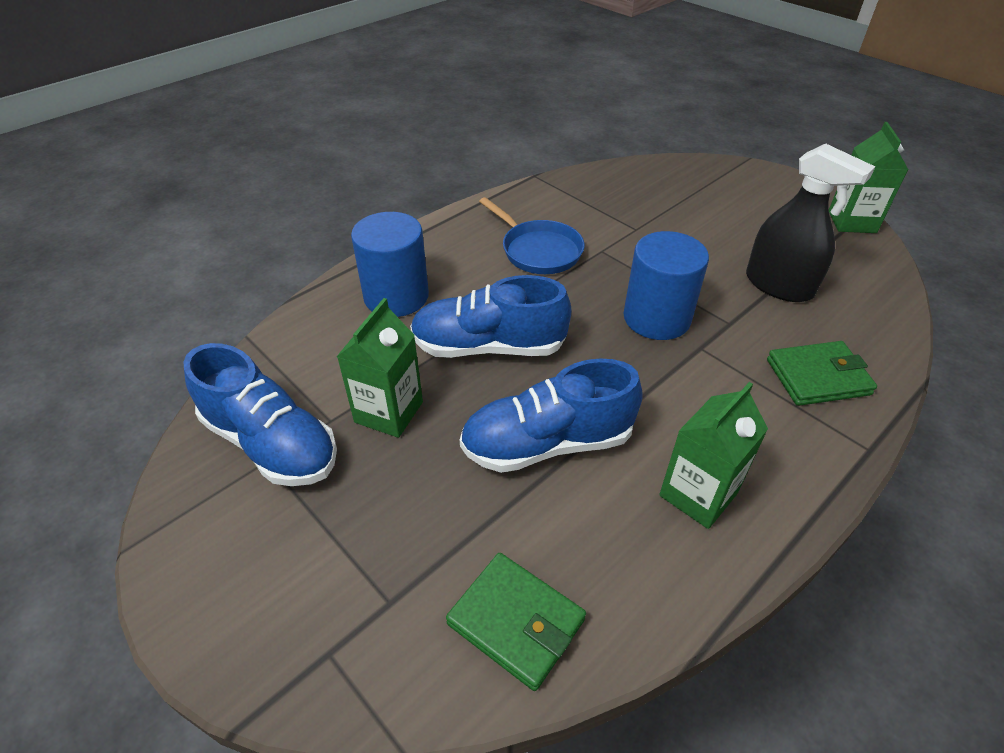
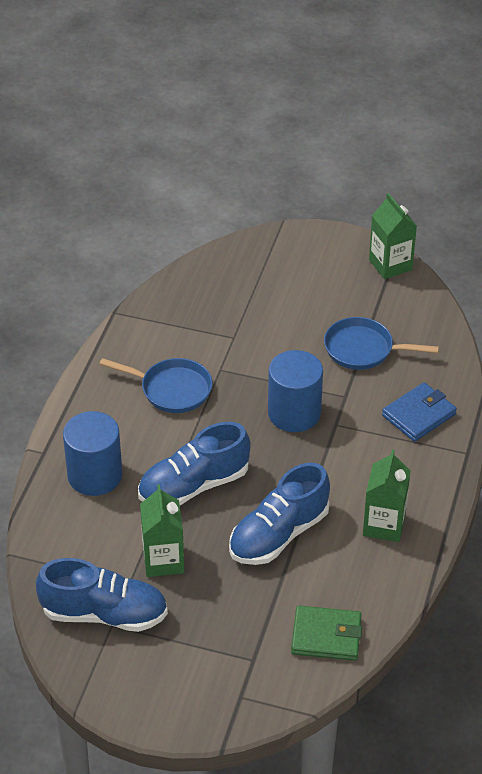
camera: 30 degrees left, 0 degrees up
black spray bottle [746,143,875,302] -> blue pan [324,317,439,370]
green wallet [767,341,877,406] -> blue wallet [382,382,457,442]

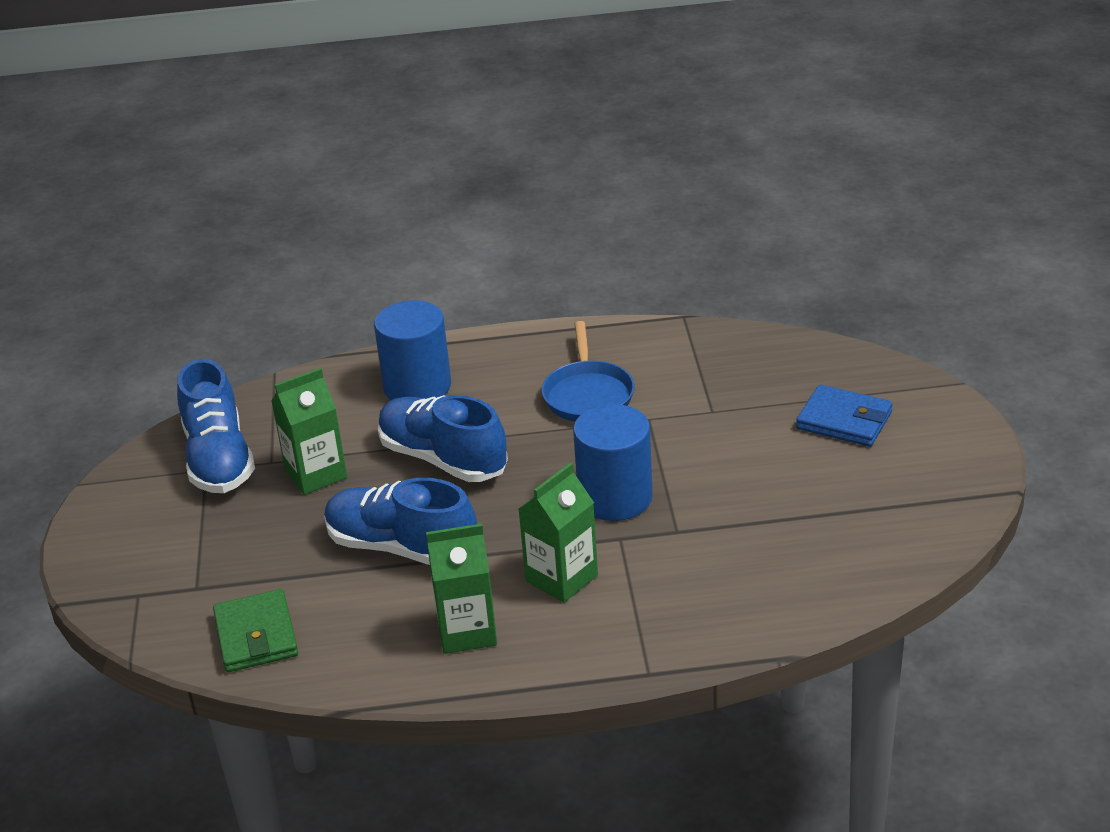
camera: 70 degrees right, 10 degrees down
blue pan [324,317,439,370] -> none
green carton [369,193,417,279] -> green carton moved to [519,462,598,603]
blue wallet [382,382,457,442] -> blue wallet moved to [796,385,893,447]

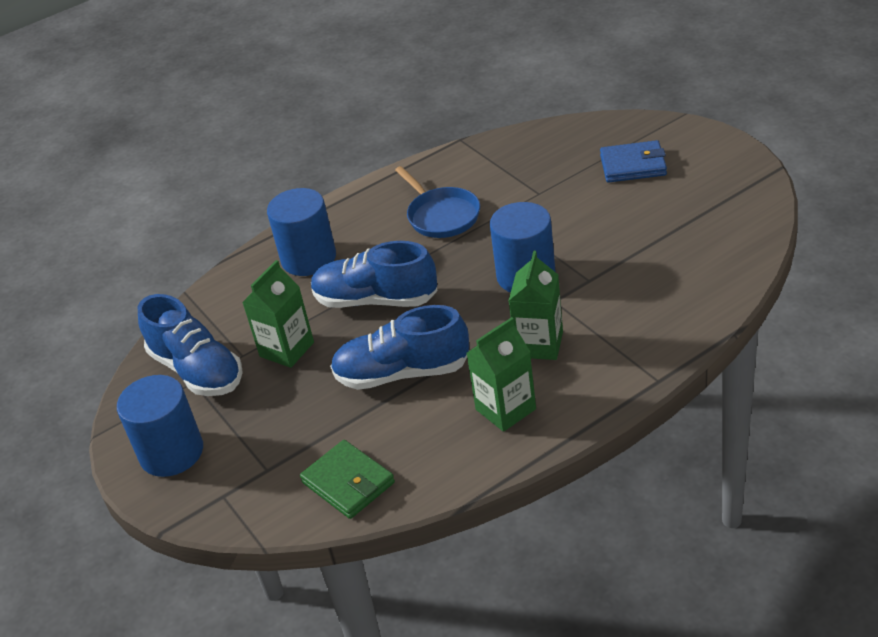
camera: 25 degrees left, 5 degrees up
none -> blue cylinder [117,375,203,477]

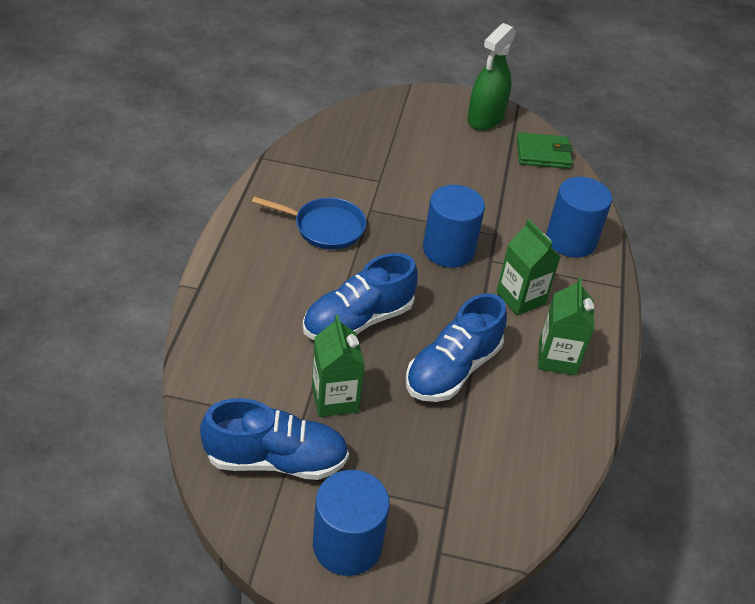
camera: 55 degrees left, 5 degrees up
blue cylinder [267,188,336,276] -> blue cylinder moved to [546,177,612,258]
green wallet [300,440,395,519] -> green wallet moved to [517,132,573,169]
blue wallet [600,140,667,183] -> none
none -> green spray bottle [467,23,516,130]

